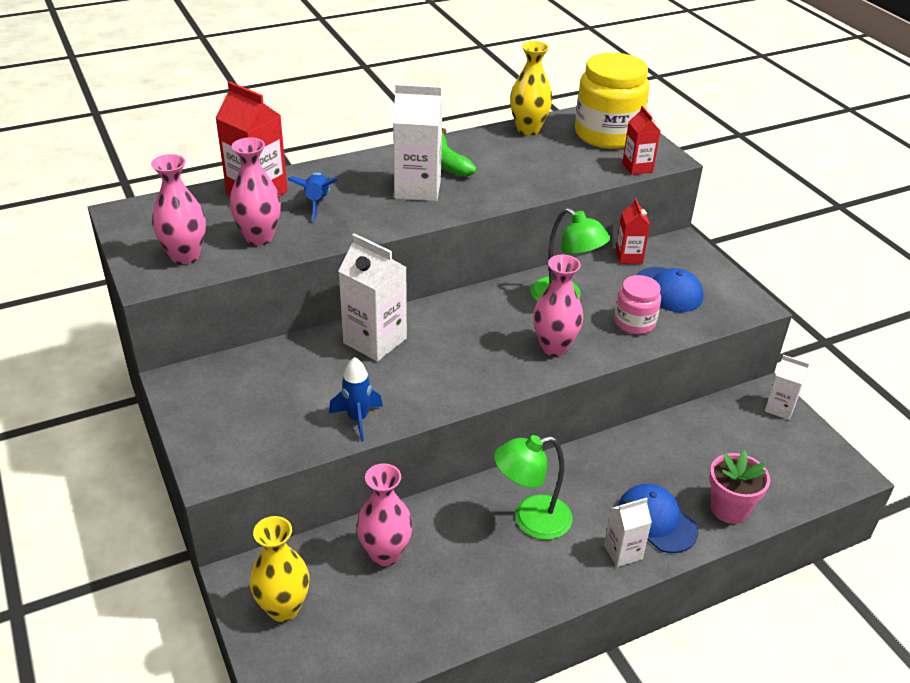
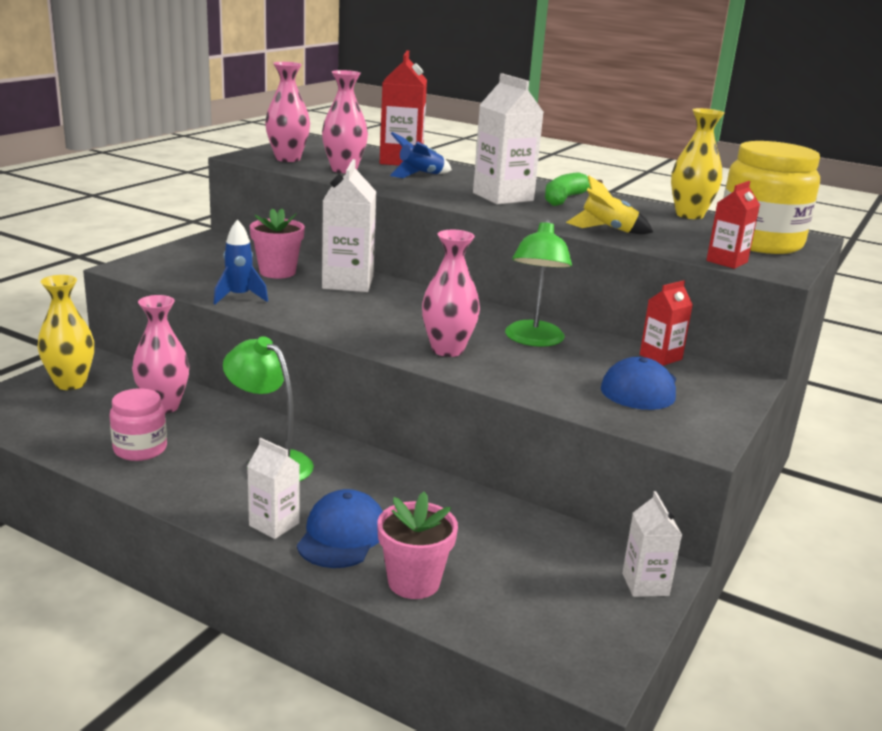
camera: 55 degrees right, 15 degrees down
pink jar [615,275,661,334] -> pink jar moved to [109,388,167,461]
none -> pink flower pot [250,208,305,279]
none -> yellow rocket [566,176,653,234]

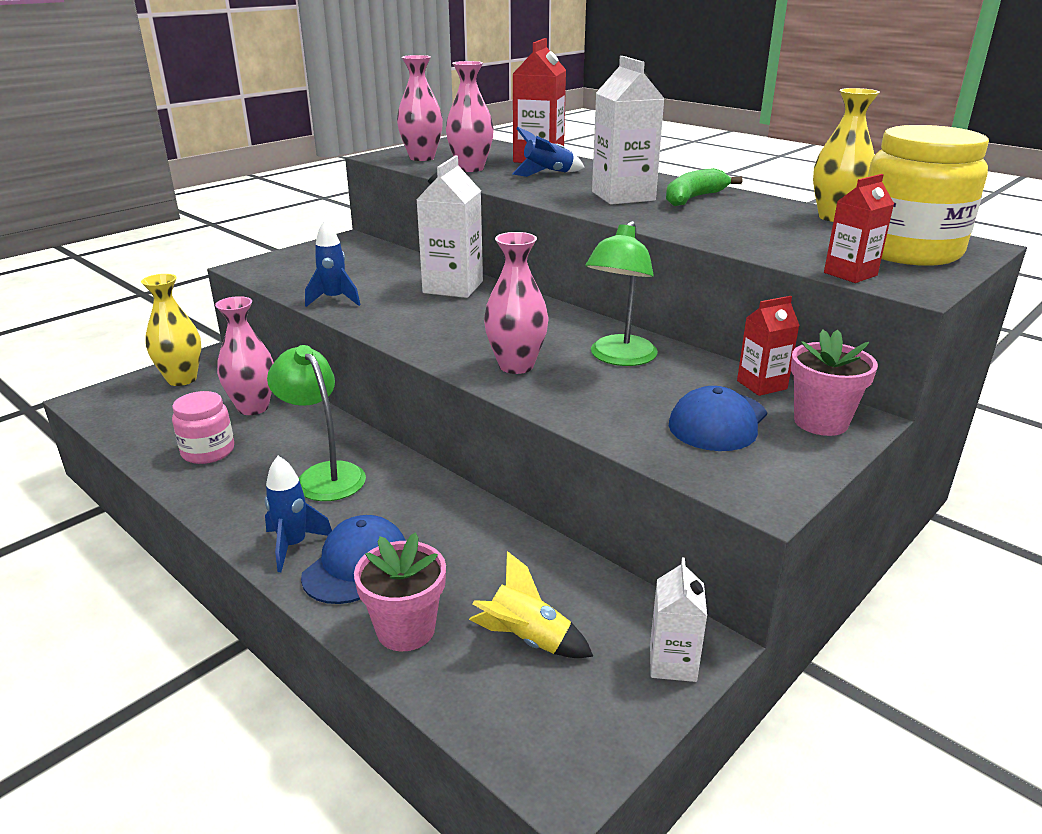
camera: 15 degrees right, 5 degrees up
white carton [247,438,300,539] -> blue rocket [265,456,332,572]
pink flower pot [250,208,305,279] -> pink flower pot moved to [791,330,878,436]
yellow rocket [566,176,653,234] -> yellow rocket moved to [469,551,594,658]

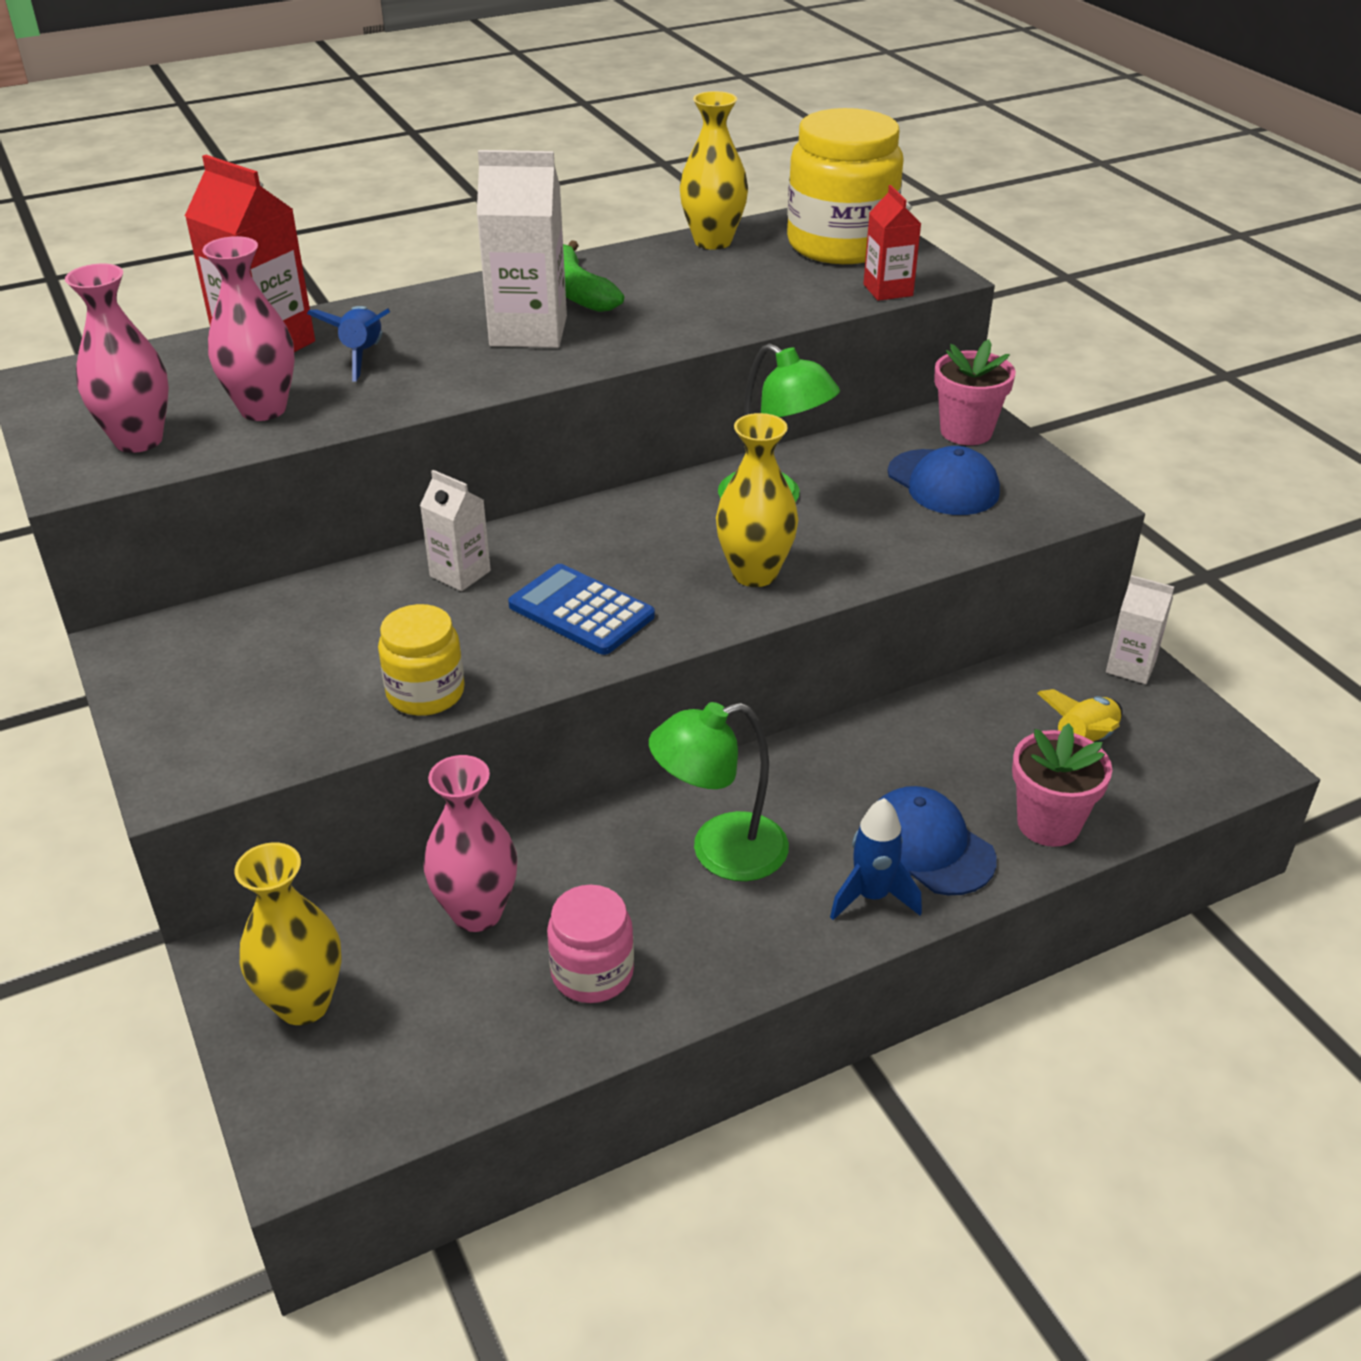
camera: 70 degrees left, 10 degrees up
blue rocket [305,220,360,307] -> yellow jar [378,604,465,716]
white carton [416,156,483,298] -> white carton [420,470,491,591], size x0.58
pink vase [484,232,548,374] -> yellow vase [716,413,799,587]
red carton [737,296,800,396] -> none
none -> blue calculator [508,564,655,655]

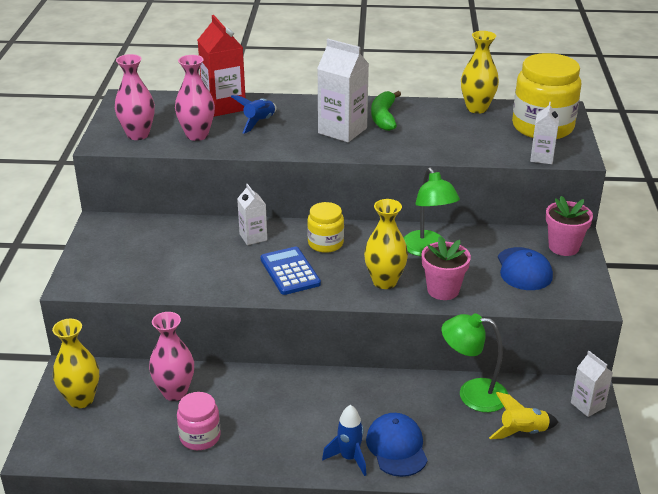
camera: 30 degrees right, 5 degrees down
yellow jar [378,604,465,716] -> yellow jar moved to [307,202,344,253]
green lamp [649,702,789,881] -> green lamp moved to [442,313,508,412]
red carton [863,185,921,301] -> white carton [530,102,560,164]
pink flower pot [1012,723,1112,847] -> pink flower pot moved to [422,236,471,300]

